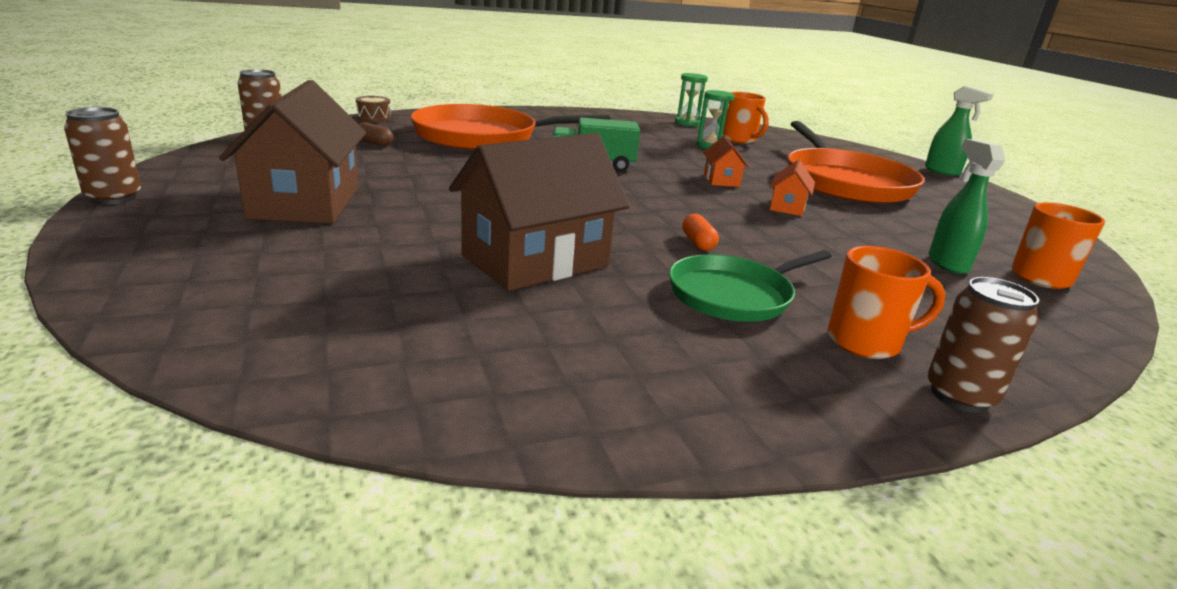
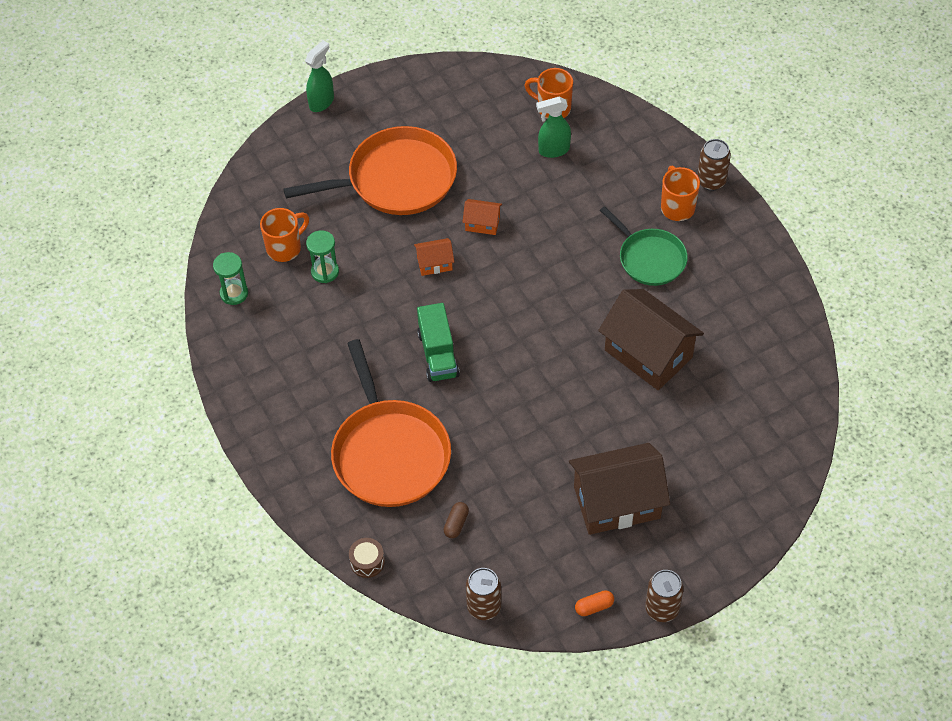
camera: 95 degrees left, 30 degrees up
orange capsule [682,214,719,251] -> orange capsule moved to [575,590,614,616]

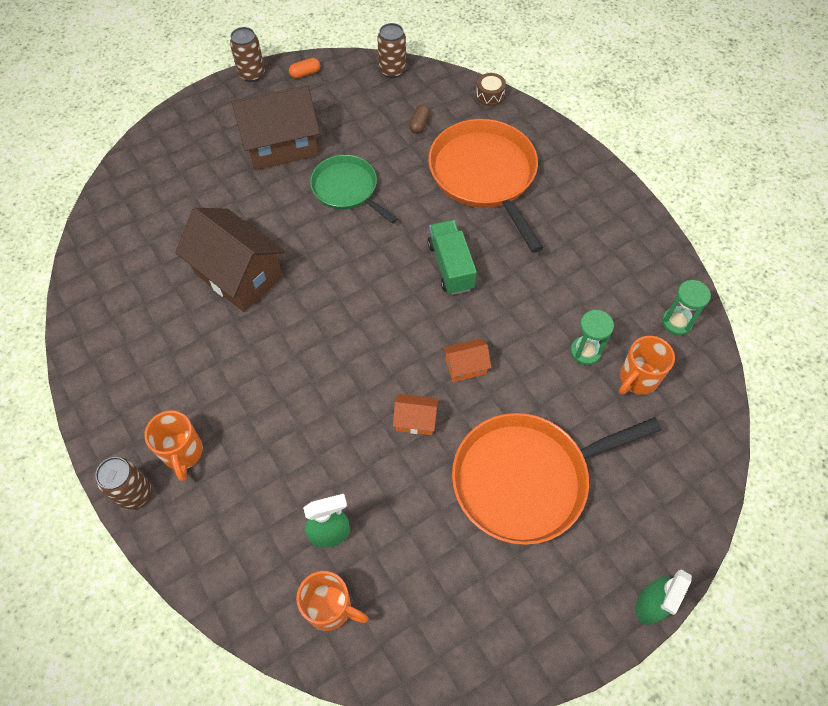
camera: 175 degrees right, 5 degrees up
green pan [600,206,688,286] -> green pan moved to [310,155,397,224]

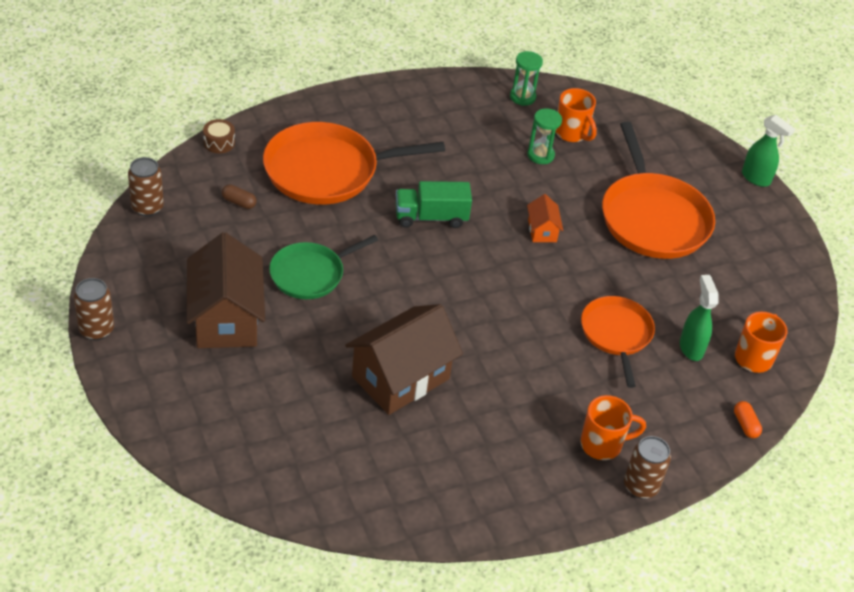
camera: 85 degrees left, 15 degrees down
orange capsule [289,58,320,78] -> orange capsule moved to [734,401,762,438]
orange house [393,394,439,435] -> none
none -> orange pan [581,296,655,388]

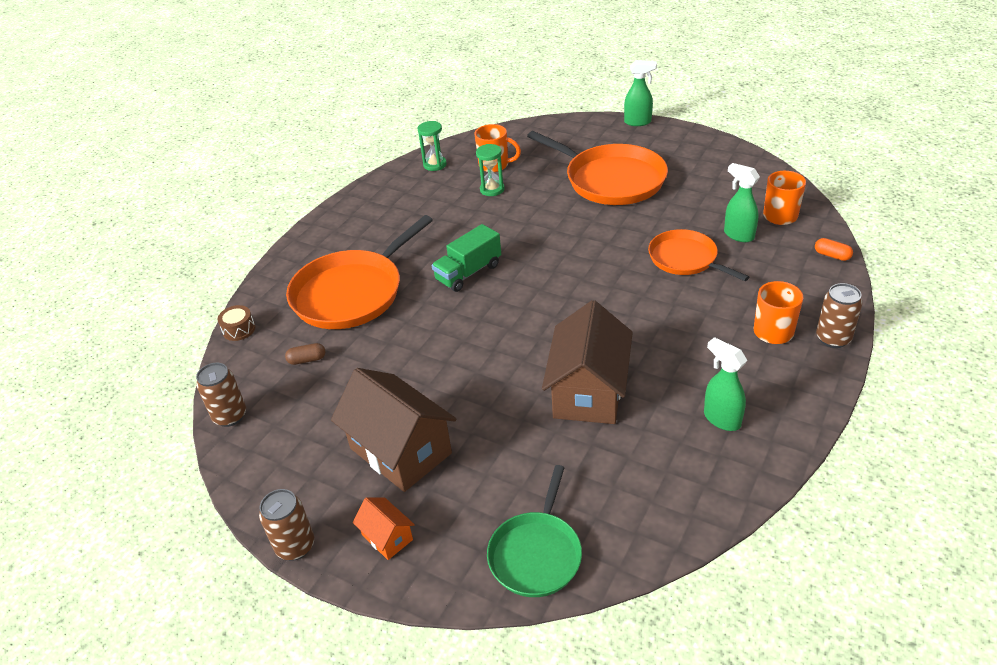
camera: 30 degrees left, 5 degrees down
green pan [269,235,378,299] -> green pan moved to [487,465,582,597]
orange house [527,194,563,242] -> orange house moved to [353,497,415,560]
none -> green spray bottle [704,337,747,431]

